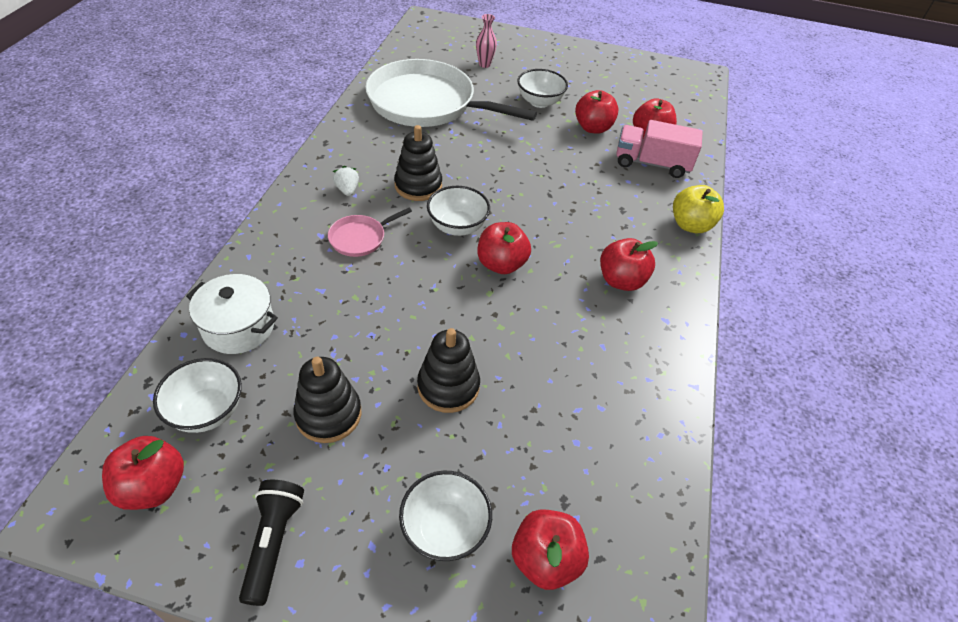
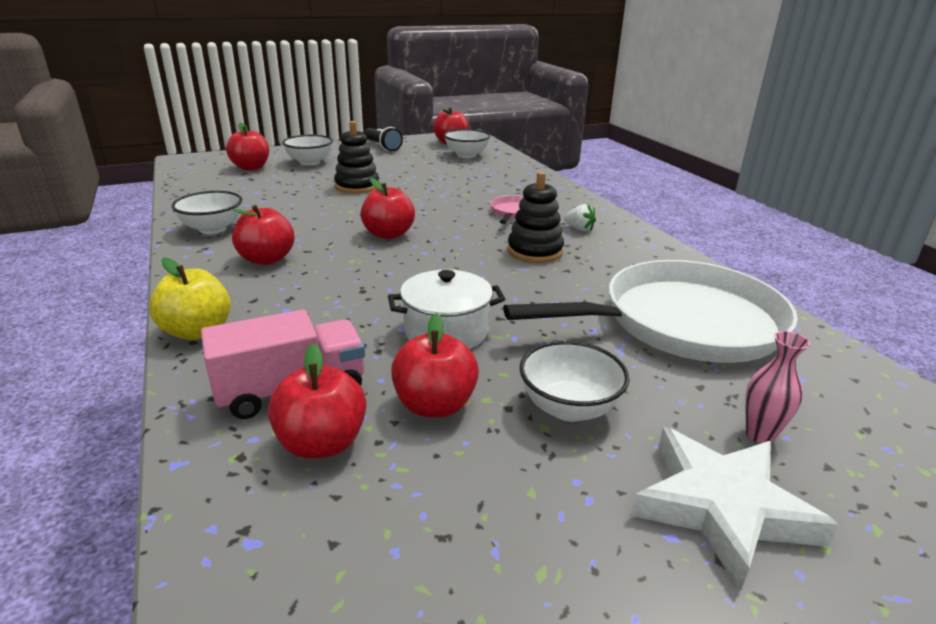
camera: 145 degrees right, 20 degrees down
white pot [186,274,278,354] -> white pot moved to [388,270,505,349]
black stacking toy [293,357,361,443] -> none
white bowl [427,186,490,236] -> white bowl moved to [171,191,242,234]
none -> white star [631,427,839,591]

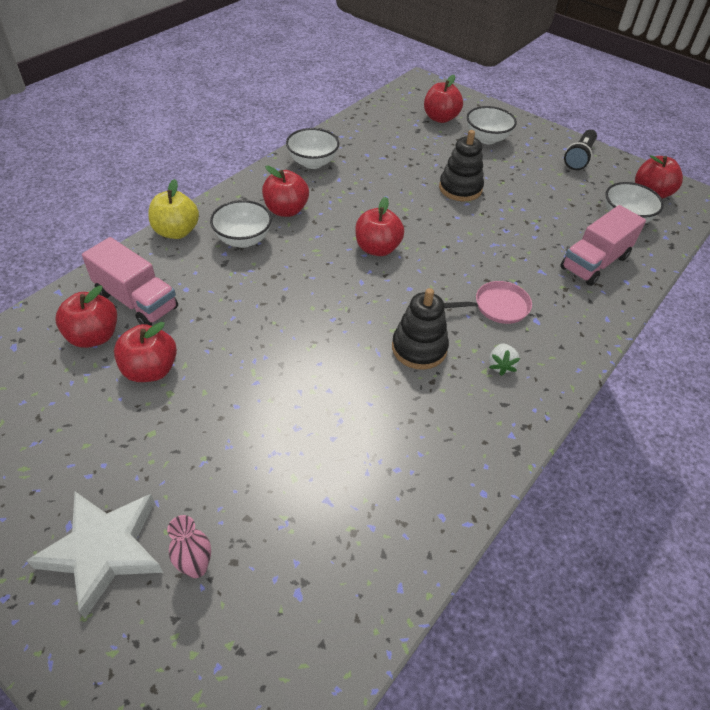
camera: 60 degrees right, 20 degrees up
white pot [388,270,505,349] -> none
white pan [503,260,798,363] -> none
white bowl [519,341,630,422] -> white bowl moved to [210,200,272,248]
none -> pink truck [560,205,646,286]

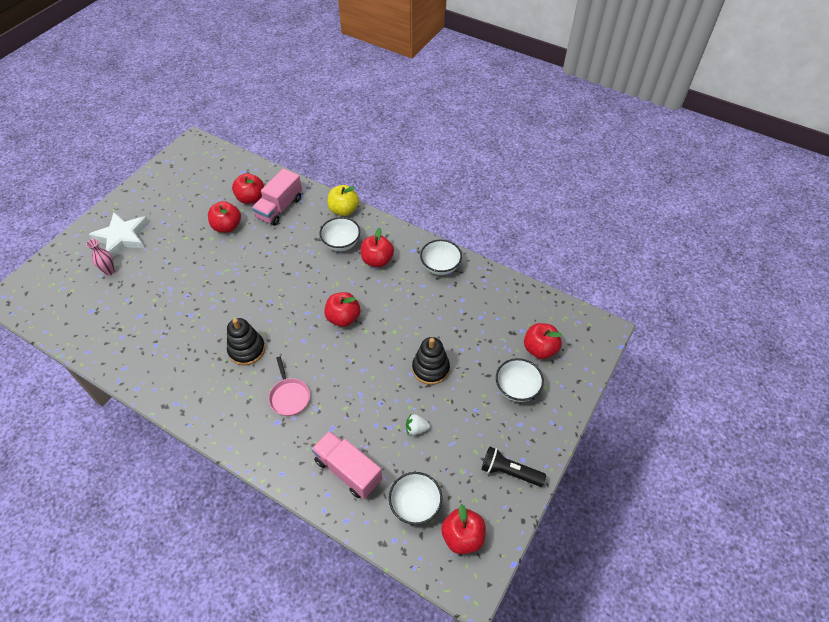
camera: 85 degrees right, 5 degrees up
white strawberry [489,344,520,376] -> white strawberry moved to [406,414,430,435]

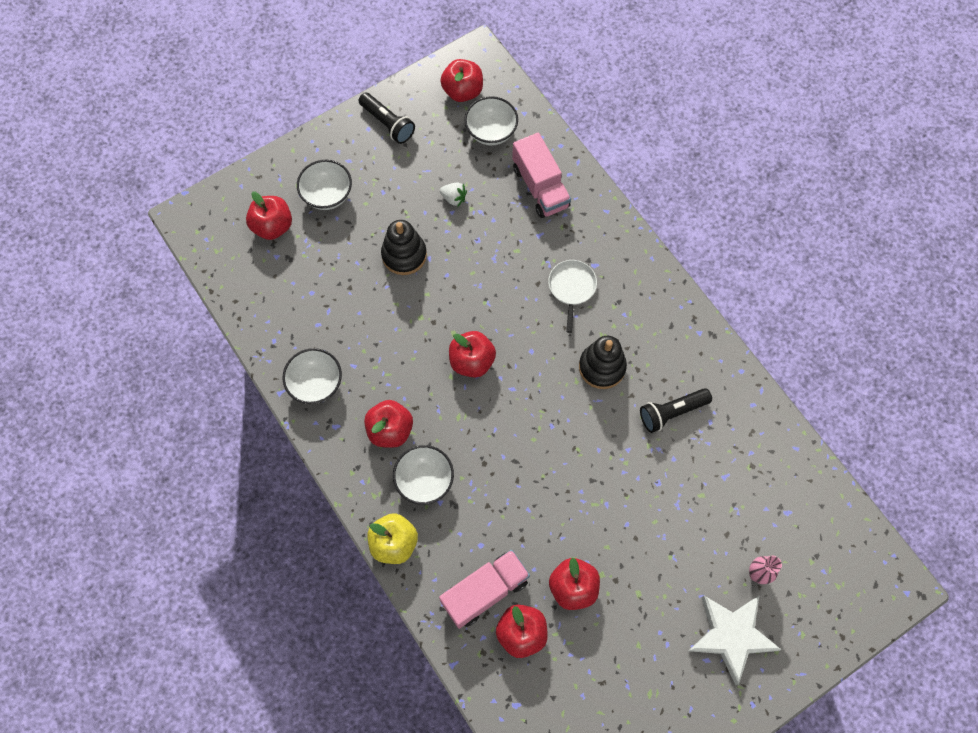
camera: 155 degrees left, 15 degrees up
pink pan [268,356,310,416] -> white pan [548,260,597,333]
none -> black flashlight [640,388,712,433]

